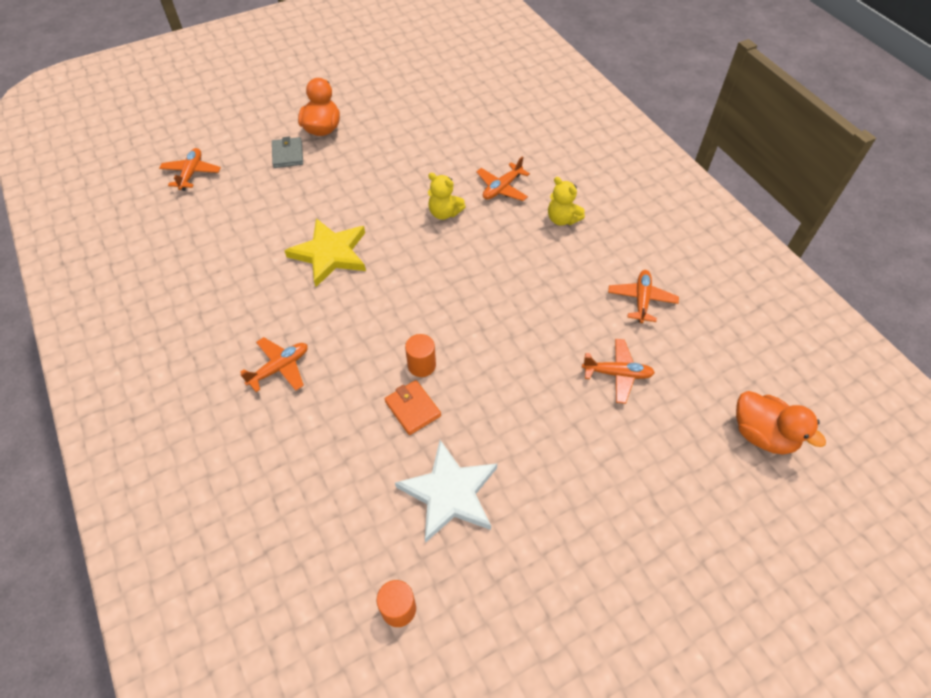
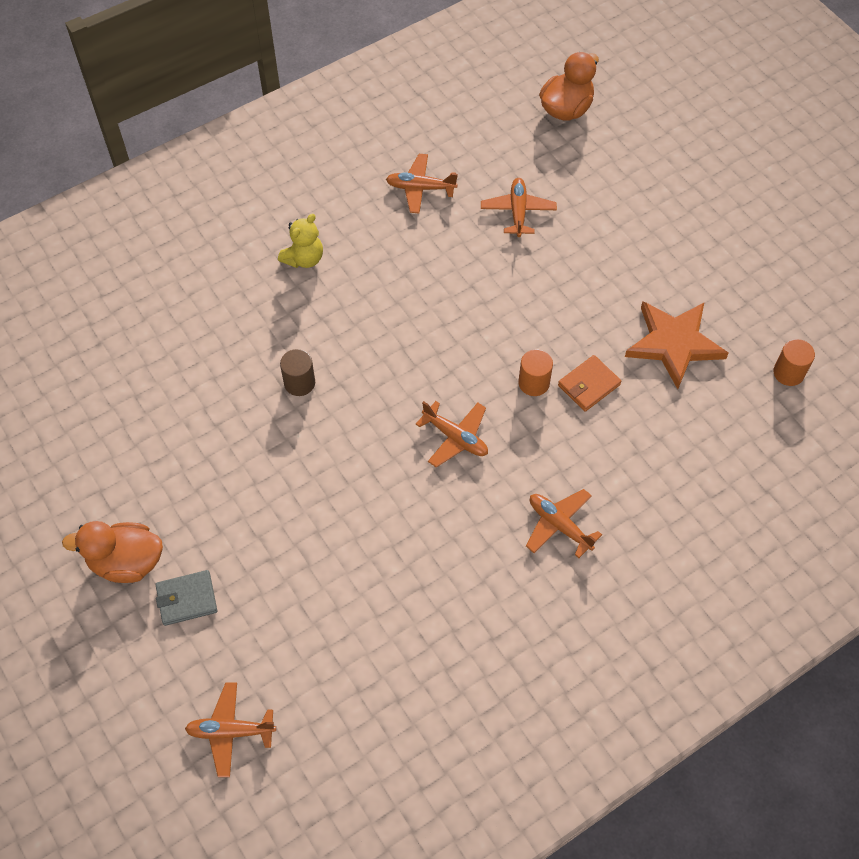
camera: 95 degrees left, 5 degrees up
yellow star [284,218,366,287] -> none
white star [395,440,497,543] -> orange star [625,301,728,389]
yellow teddy bear [428,173,466,220] -> brown cylinder [280,349,315,396]
orange plane [476,156,530,201] -> orange plane moved to [416,401,488,467]

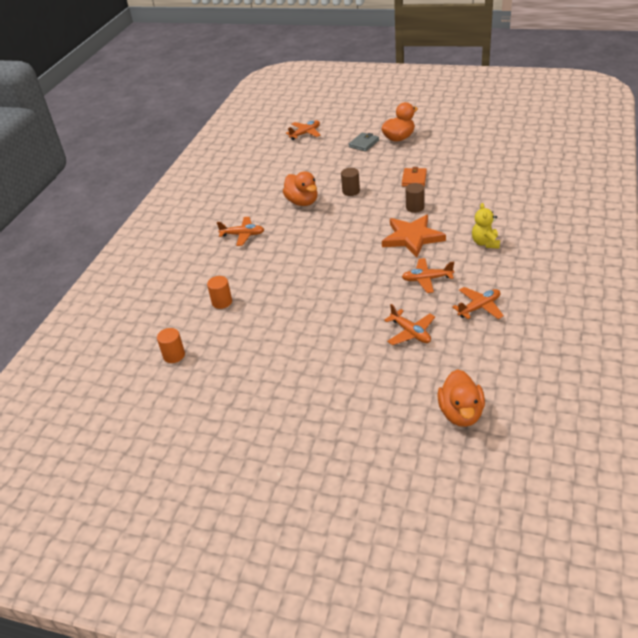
camera: 145 degrees right, 20 degrees down
orange plane [416,401,488,467] -> orange plane moved to [402,258,454,293]
orange cylinder [518,349,553,396] -> orange cylinder moved to [207,276,232,309]
orange wallet [558,355,621,412] -> orange wallet moved to [402,167,427,186]
orange star [625,301,728,389] -> orange star moved to [382,215,446,258]
none -> orange duck [283,171,318,206]
none -> brown cylinder [341,168,360,196]

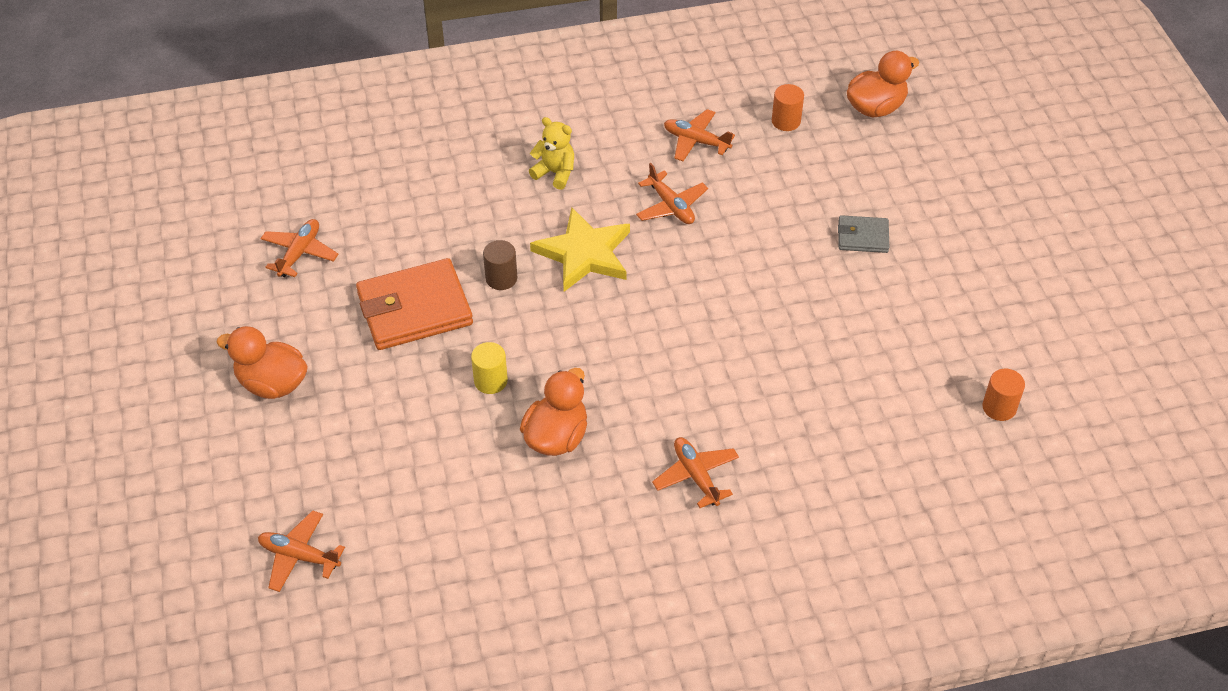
camera: 125 degrees left, 10 degrees up
orange cylinder [207,276,232,309] -> orange cylinder moved to [772,84,804,131]
brown cylinder [341,168,360,196] -> yellow cylinder [471,342,508,394]
grey wallet [349,133,379,152] -> grey wallet moved to [838,215,889,253]
orange star [382,215,446,258] -> yellow star [530,207,630,292]
orange plane [384,304,435,345] -> orange plane moved to [260,219,338,277]
orange wallet [402,167,427,186] -> orange wallet [356,258,473,350], size x1.93
yellow teddy bear [472,203,500,249] -> yellow teddy bear turned 120 degrees counterclockwise [529,117,574,190]

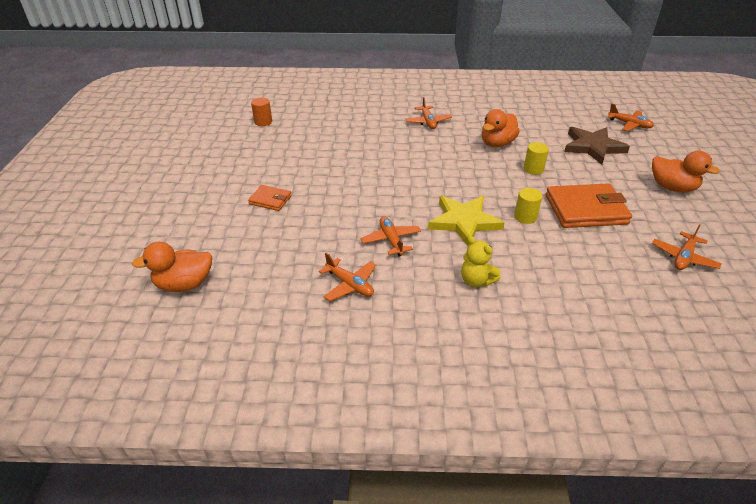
camera: 165 degrees left, 10 degrees down
brown cylinder [483,240,517,290] -> yellow cylinder [514,188,542,224]
orange cylinder [772,84,804,131] -> none
grey wallet [838,215,889,253] -> orange wallet [248,185,292,211]
none -> brown star [564,127,630,165]

